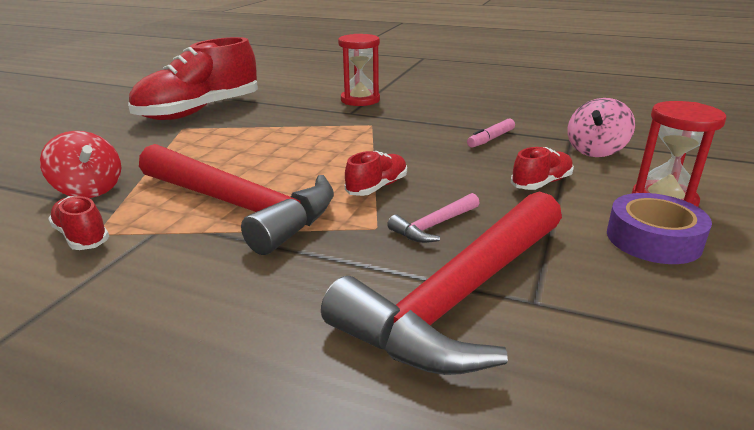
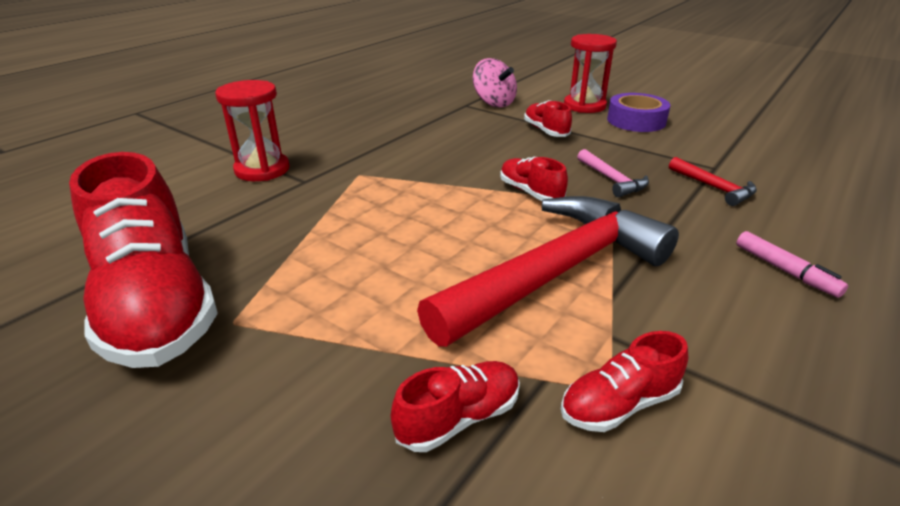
camera: 75 degrees left, 5 degrees up
red spinning top [40,131,121,198] -> red shoe [391,361,520,452]
red hammer [321,192,562,375] -> red hammer [669,157,757,206], size x0.41
pink marker [467,118,515,148] -> pink marker moved to [736,231,848,298]

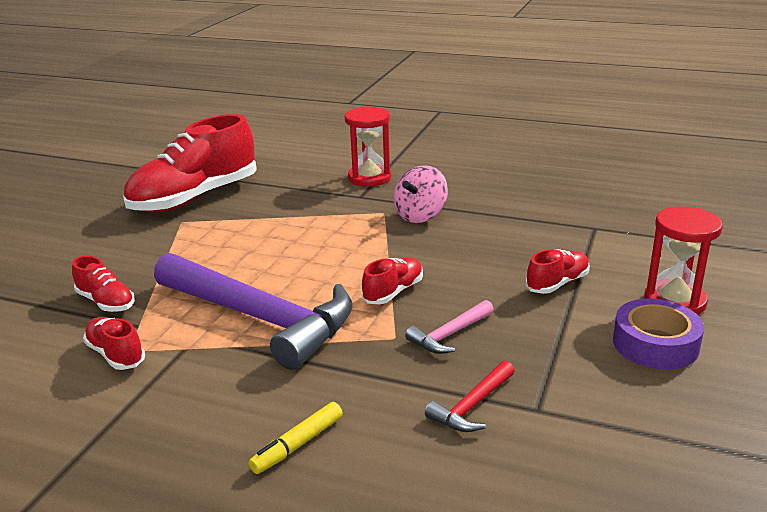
camera: 75 degrees right, 5 degrees down
red hammer [417,196,679,347] -> purple hammer [154,253,352,370]
pink spinning top [473,58,517,107] -> pink spinning top moved to [393,165,448,223]
pink marker [736,231,848,298] -> yellow marker [249,402,343,474]

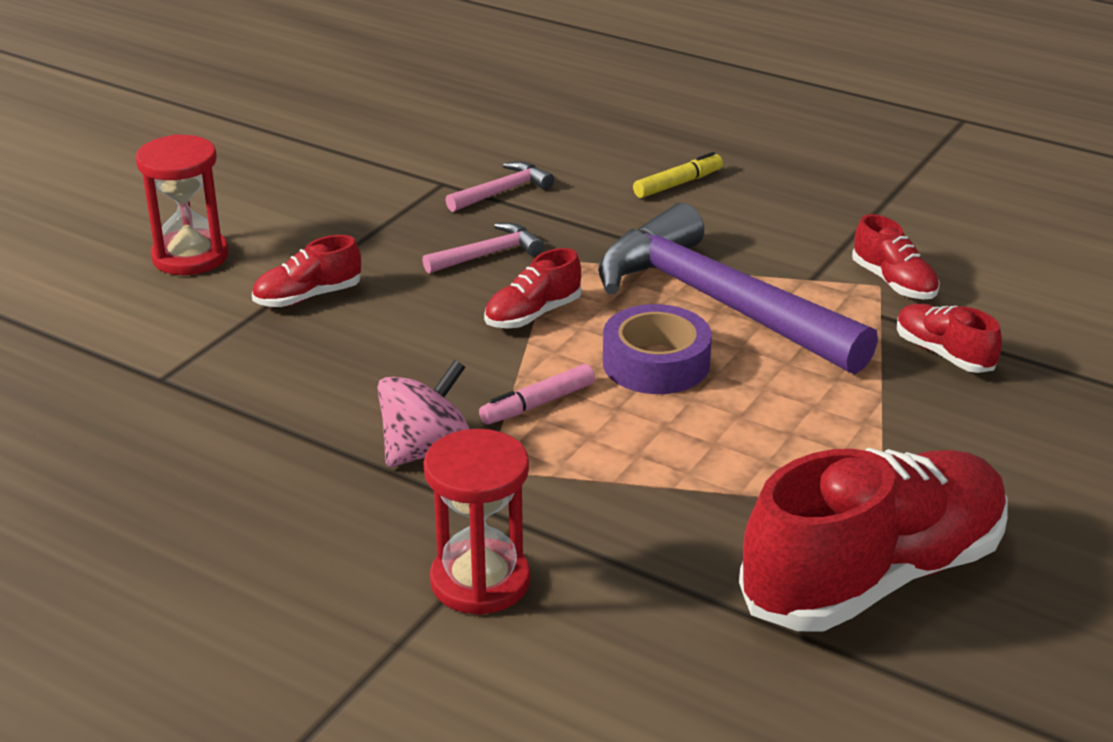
camera: 170 degrees left, 5 degrees up
red hammer [425,360,515,432] -> pink hammer [445,161,554,212]
purple tape [613,298,704,370] -> purple tape moved to [603,304,712,394]
none -> pink marker [479,364,595,424]

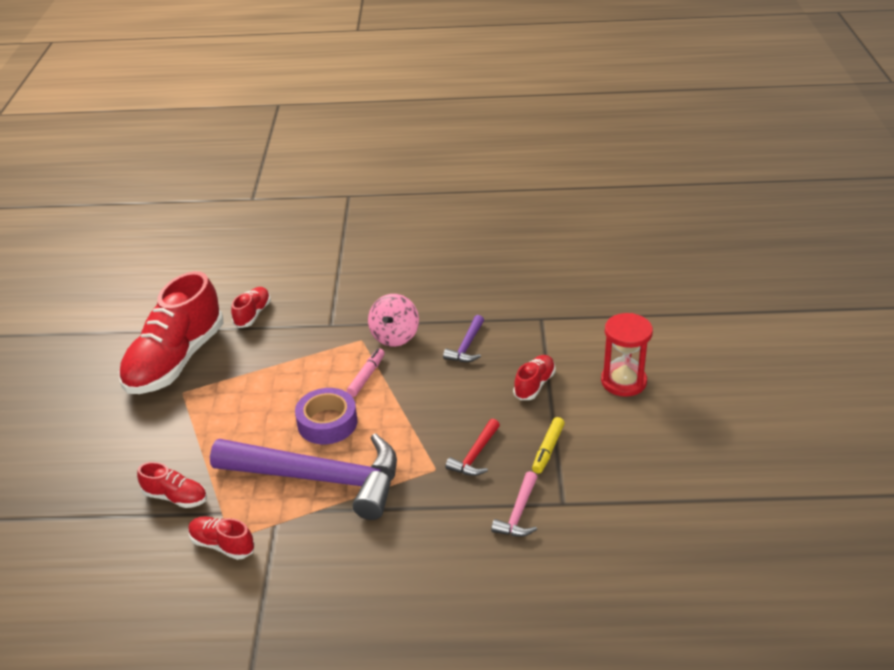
camera: 150 degrees right, 5 degrees up
pink hammer [422,223,544,274] -> red hammer [445,419,500,476]
red hourglass [423,429,530,615] -> none
red shoe [484,248,582,328] -> red shoe moved to [231,287,271,328]
yellow marker [633,152,723,198] -> yellow marker moved to [532,417,565,474]
none -> purple hammer [443,315,484,362]

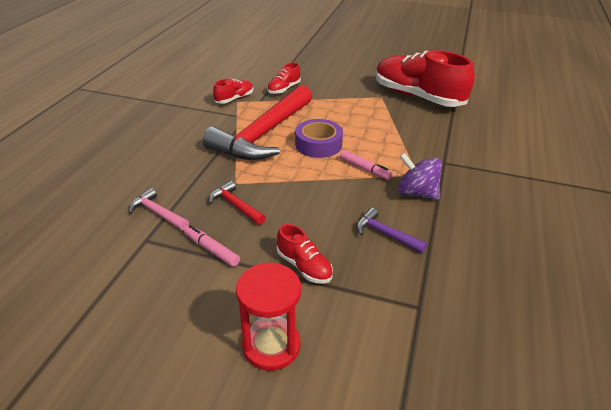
camera: 105 degrees right, 0 degrees up
purple hammer [210,433,397,520] -> red hammer [203,85,312,160]
red shoe [231,287,271,328] -> none
pink spinning top [368,294,419,347] -> purple spinning top [398,153,442,200]
yellow marker [532,417,565,474] -> pink marker [184,225,240,267]

